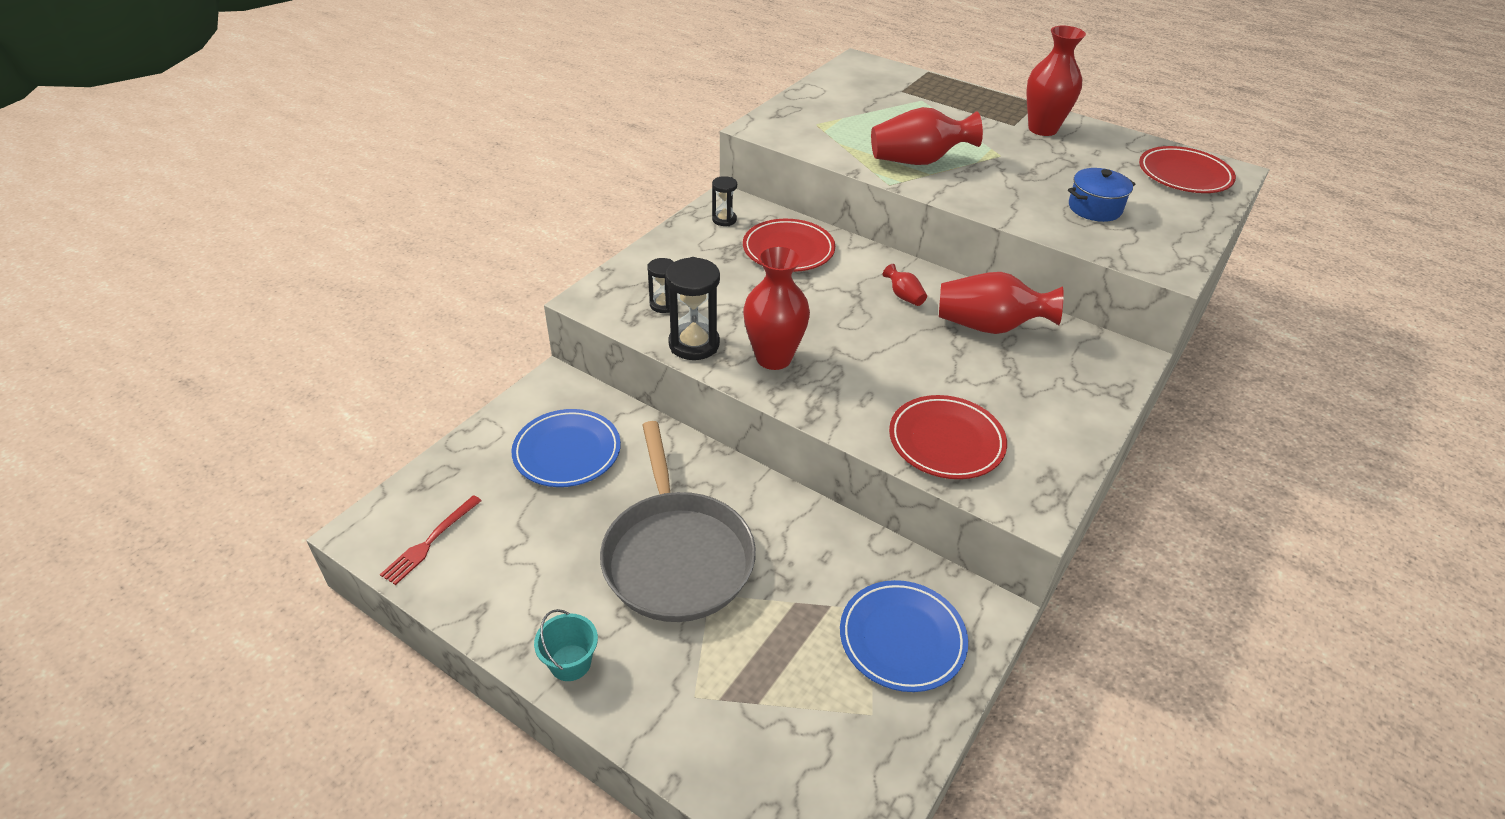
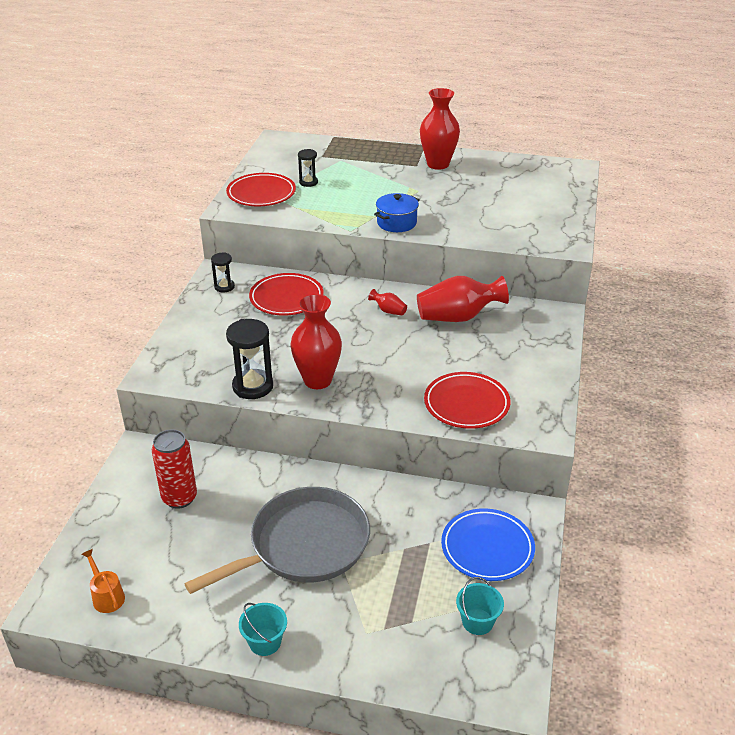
camera: 20 degrees left, 5 degrees down
red fork [380,495,482,585] -> orange watering can [82,549,125,613]
blue plate [511,409,621,487] -> red can [152,429,197,509]
grey pan [600,421,756,622] -> grey pan turned 90 degrees counterclockwise [184,487,370,594]
black hourglass [647,258,674,313] -> black hourglass moved to [298,149,318,187]
red vase [871,107,983,165] -> none
blue pot [1068,168,1136,222] -> blue pot moved to [374,193,420,232]
red plate [1139,146,1236,193] -> red plate moved to [226,173,296,206]
none -> turquoise bucket [456,577,504,635]

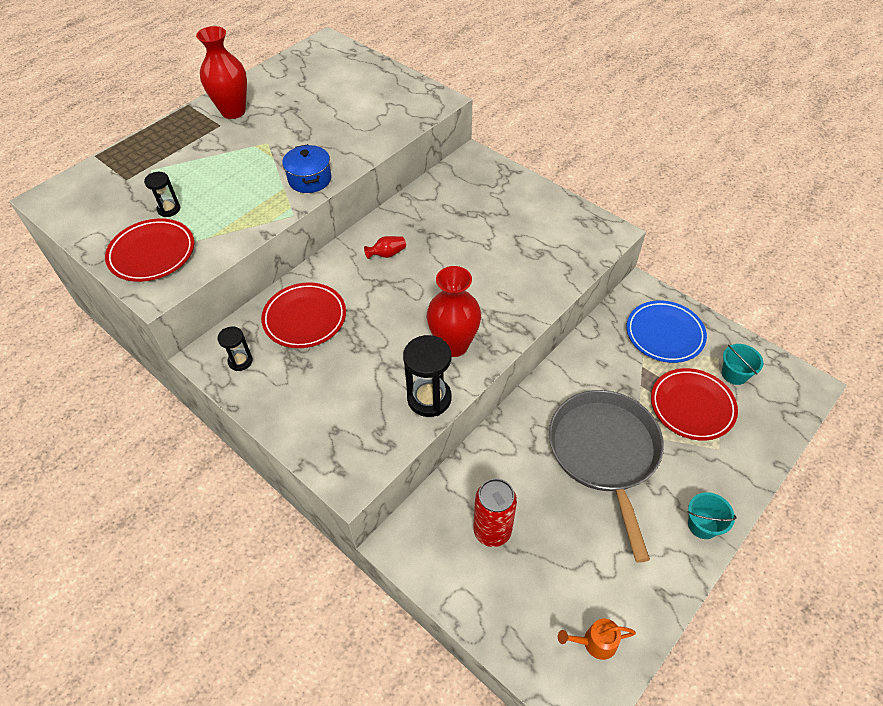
camera: 60 degrees left, 15 degrees up
red vase [417,276,509,322] -> none
red plate [424,372,510,429] -> red plate moved to [651,368,738,440]

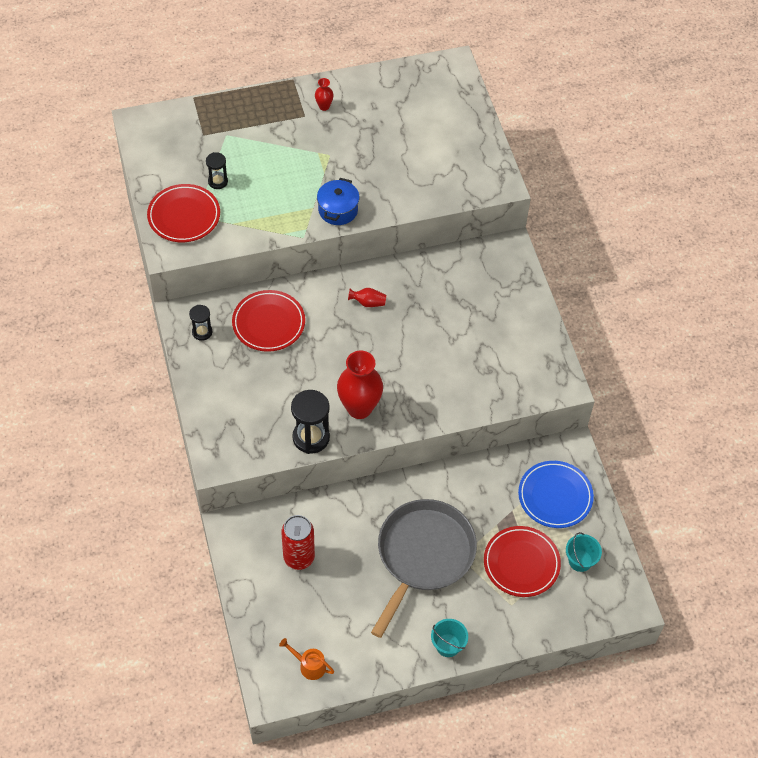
camera: 30 degrees right, 5 degrees up
red vase [196,26,247,119] -> red vase [315,78,334,111], size x0.45

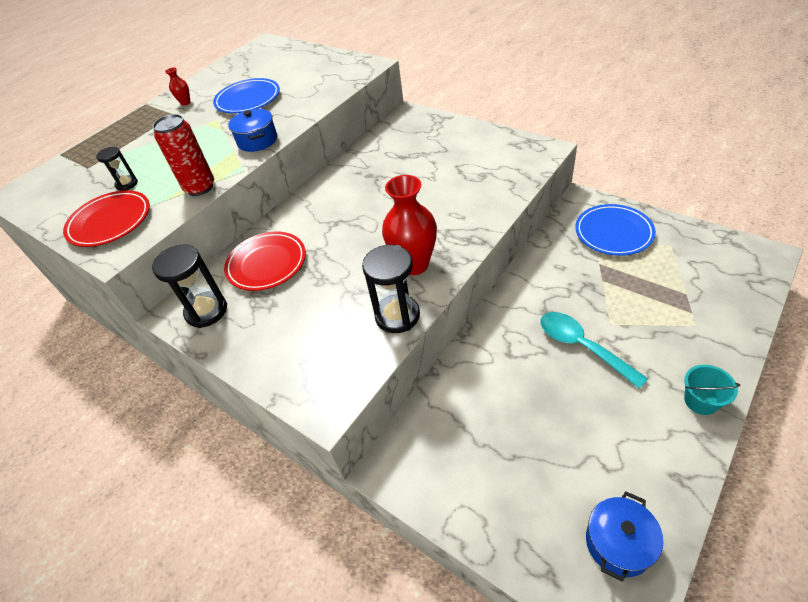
camera: 30 degrees left, 10 degrees down
black hourglass [189,305,212,341] -> black hourglass [152,244,227,328], size x1.76
orange watering can [279,638,334,680] -> blue pot [586,491,663,582]
red can [281,515,315,570] -> red can moved to [152,114,214,196]
red vase [348,288,386,307] -> none
grey pan [371,499,477,638] -> turquoise spoon [540,312,648,389]
red plate [484,526,561,597] -> none
turquoise bucket [566,532,602,572] -> none
none -> blue plate [213,78,280,113]

